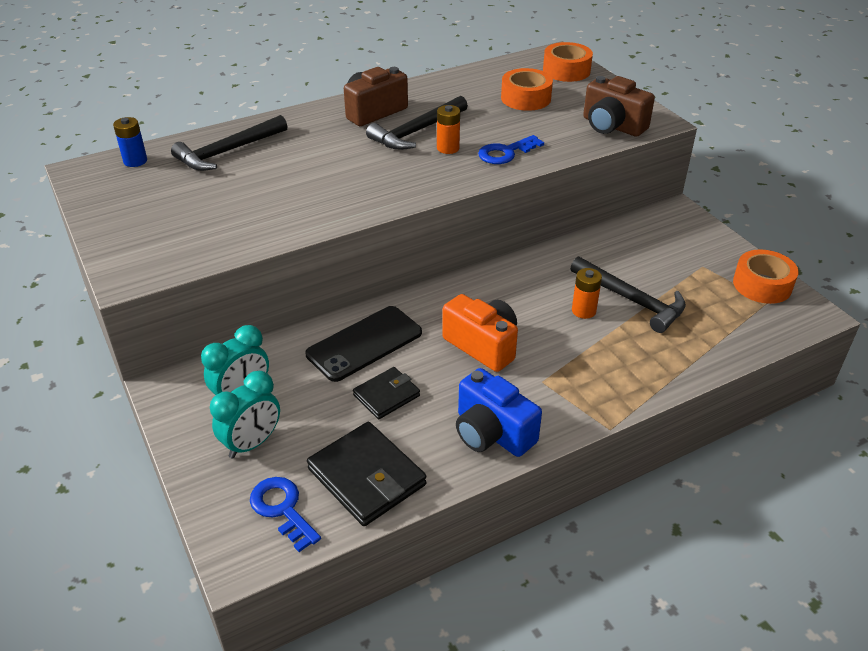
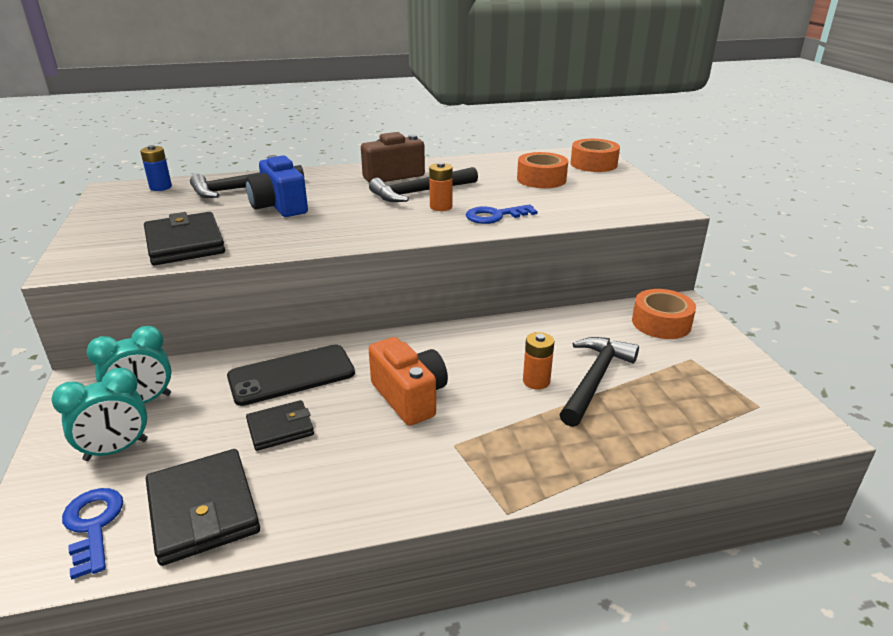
camera: 15 degrees right, 10 degrees down
blue camera [456,368,542,457] -> blue camera moved to [245,155,308,217]
black hammer [570,257,686,333] -> black hammer turned 120 degrees counterclockwise [560,337,639,427]
brown camera [583,76,655,137] -> none
orange tape [733,249,798,304] -> orange tape moved to [632,289,696,339]
none -> black wallet [144,212,225,265]

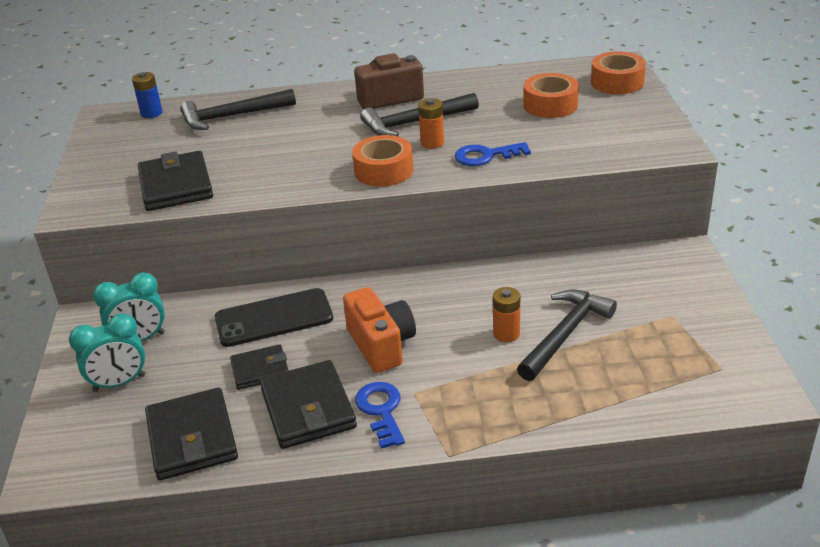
camera: 10 degrees right, 5 degrees up
blue key [62,488,123,580] -> blue key moved to [355,382,405,449]
blue camera [245,155,308,217] -> none
orange tape [632,289,696,339] -> orange tape moved to [352,135,413,187]
none -> black wallet [260,360,357,449]

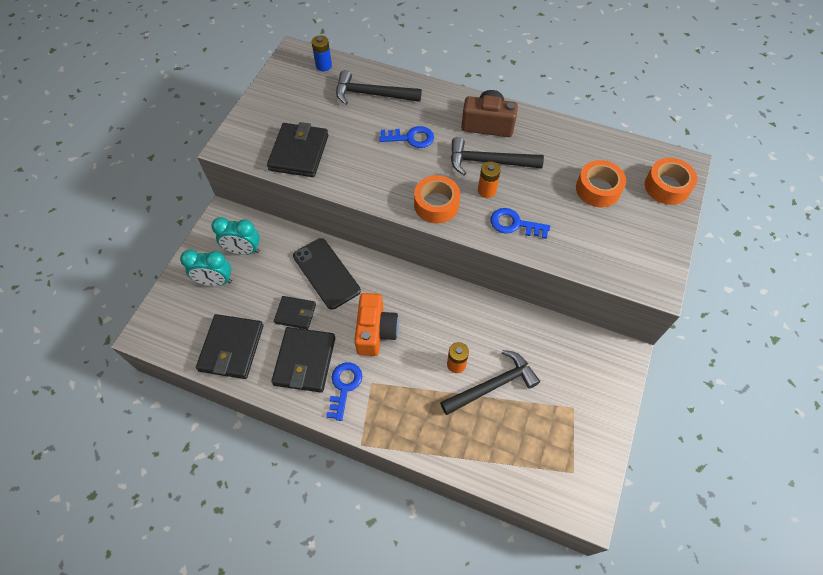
camera: 25 degrees right, 25 degrees up
black phone [214,288,333,347] -> black phone turned 45 degrees clockwise [293,238,361,309]
none -> blue key [379,126,434,148]

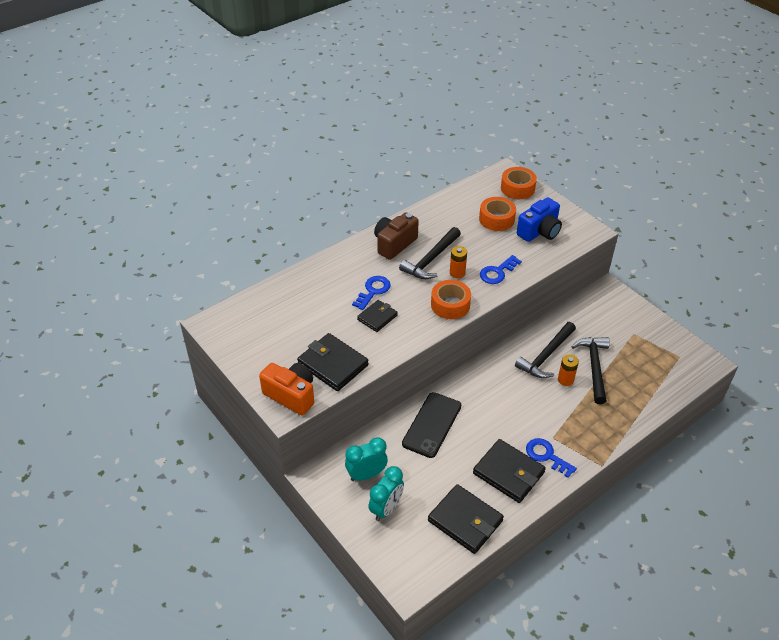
camera: 60 degrees left, 15 degrees down
turquoise clock [211,217,260,255] -> turquoise clock turned 150 degrees counterclockwise [345,437,388,481]
black wallet [274,296,316,330] -> black wallet moved to [357,300,398,332]
black phone [293,238,361,309] -> black phone turned 60 degrees counterclockwise [402,392,461,458]
blue battery [312,35,332,71] -> none
black hammer [336,70,422,105] -> black hammer moved to [515,322,576,378]
orange camera [354,293,399,356] -> orange camera moved to [259,363,314,415]
none -> blue camera [517,197,562,242]

